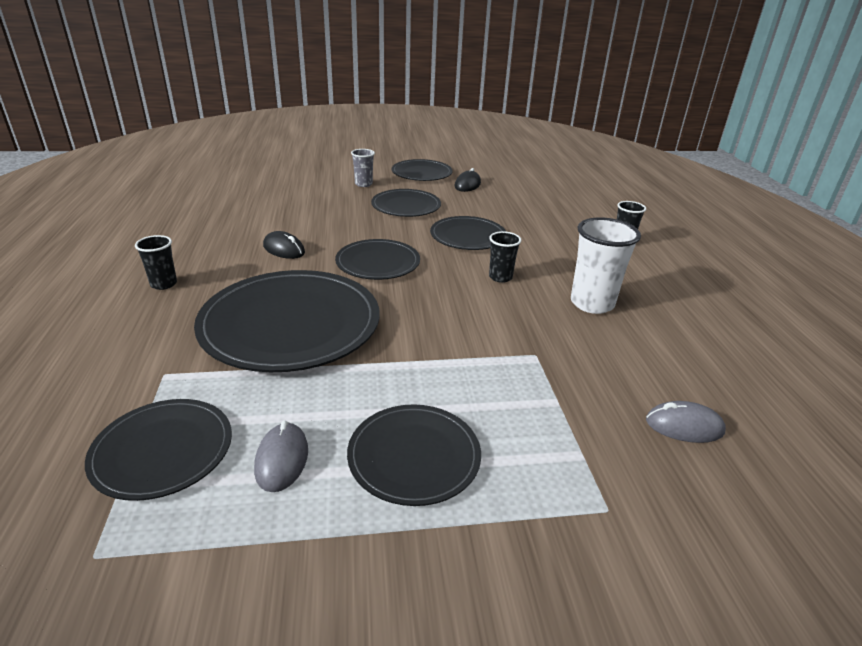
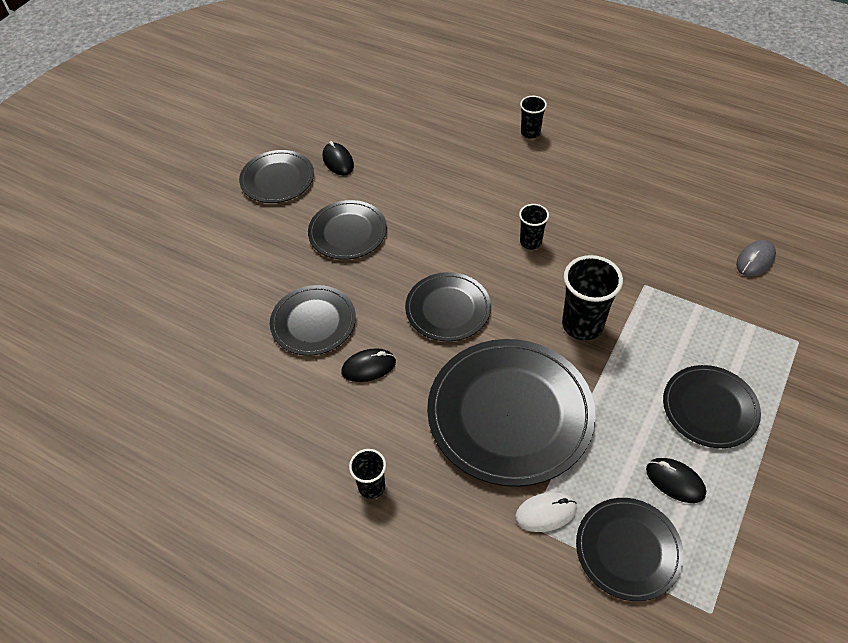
camera: 50 degrees left, 20 degrees up
grey mouse [254,420,308,492] -> black mouse [646,458,706,503]
grey cup [351,149,375,187] -> none
black plate [430,216,506,250] -> black plate moved to [270,285,356,356]
white cup [571,217,641,314] -> none
none -> white mouse [515,492,577,532]
none -> black cup [562,255,623,340]

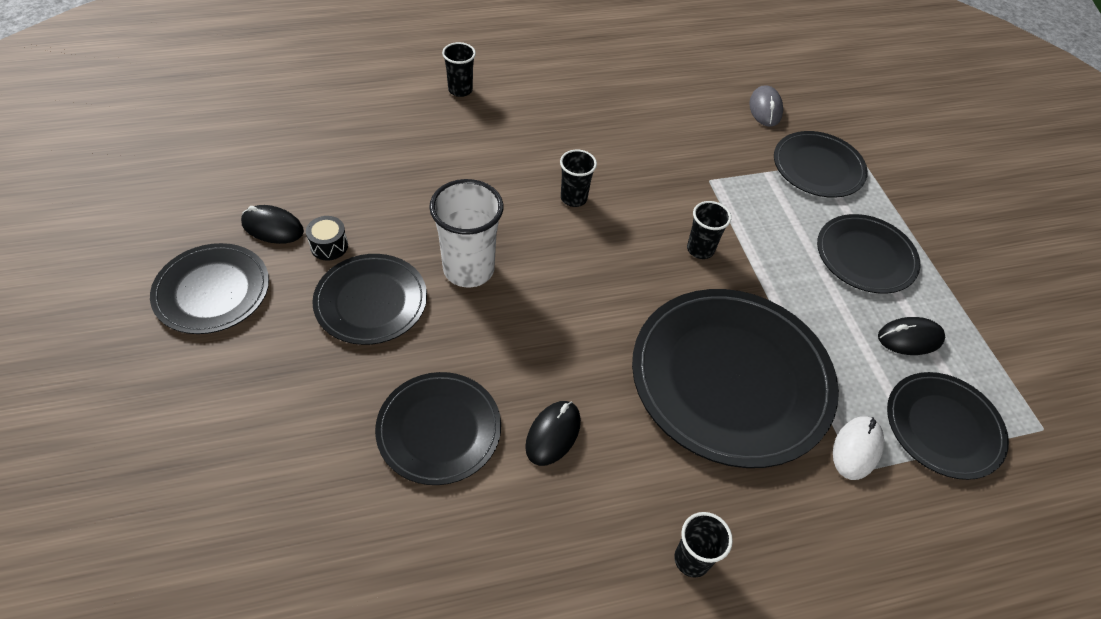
camera: 50 degrees left, 0 degrees up
black plate [405,272,491,341] -> black plate moved to [774,131,868,198]
black cup [562,255,623,340] -> black cup [687,201,731,259], size x0.57
none -> black drum [306,216,348,261]
none -> white cup [429,179,504,287]

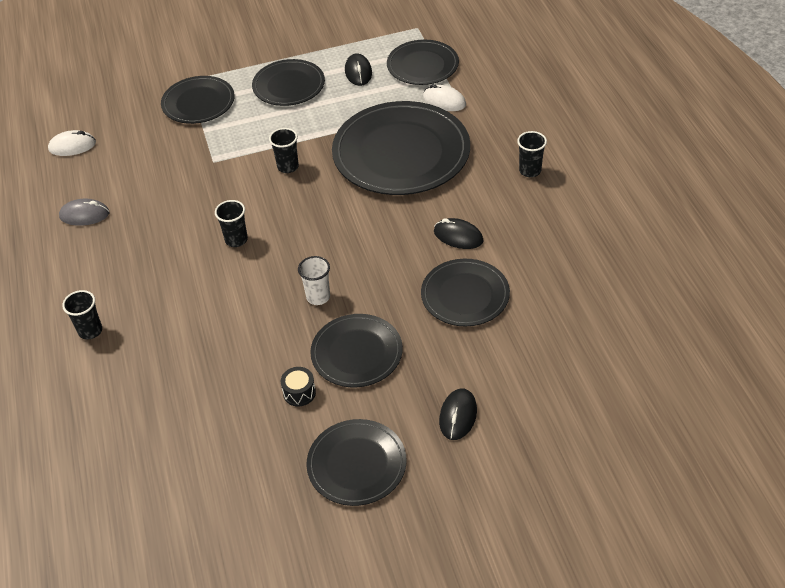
camera: 85 degrees left, 5 degrees down
black mouse [241,205,304,244] -> black mouse moved to [439,389,477,440]
white cup [429,179,504,287] -> white cup [298,256,330,305], size x0.57
grey mouse [749,85,783,127] -> grey mouse moved to [59,199,109,226]
none -> white mouse [48,130,96,156]

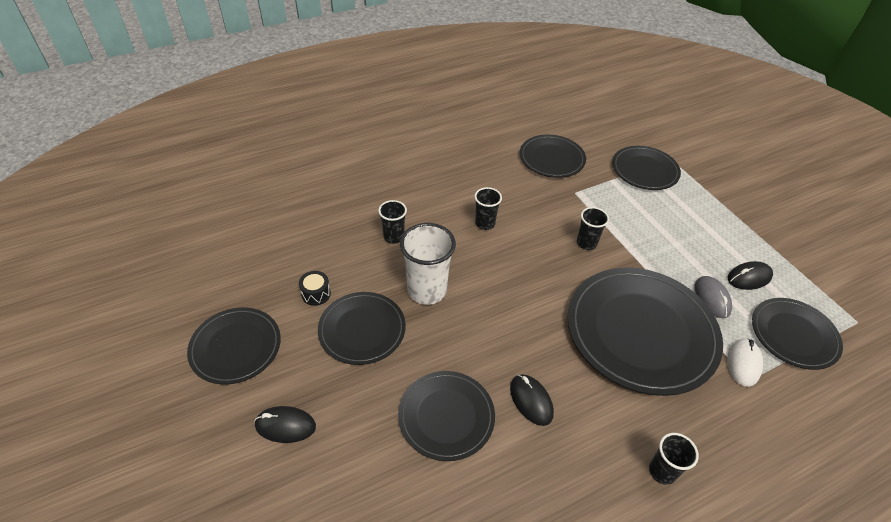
camera: 75 degrees right, 0 degrees up
white mouse [48,130,96,156] -> none
grey mouse [59,199,109,226] -> grey mouse moved to [694,276,732,318]
black cup [62,290,102,340] -> black cup moved to [378,200,407,244]
black plate [252,59,325,106] -> black plate moved to [520,134,586,178]
white cup [298,256,330,305] -> white cup [400,223,456,305], size x1.74
black mouse [434,218,484,249] -> black mouse turned 45 degrees counterclockwise [510,374,554,426]

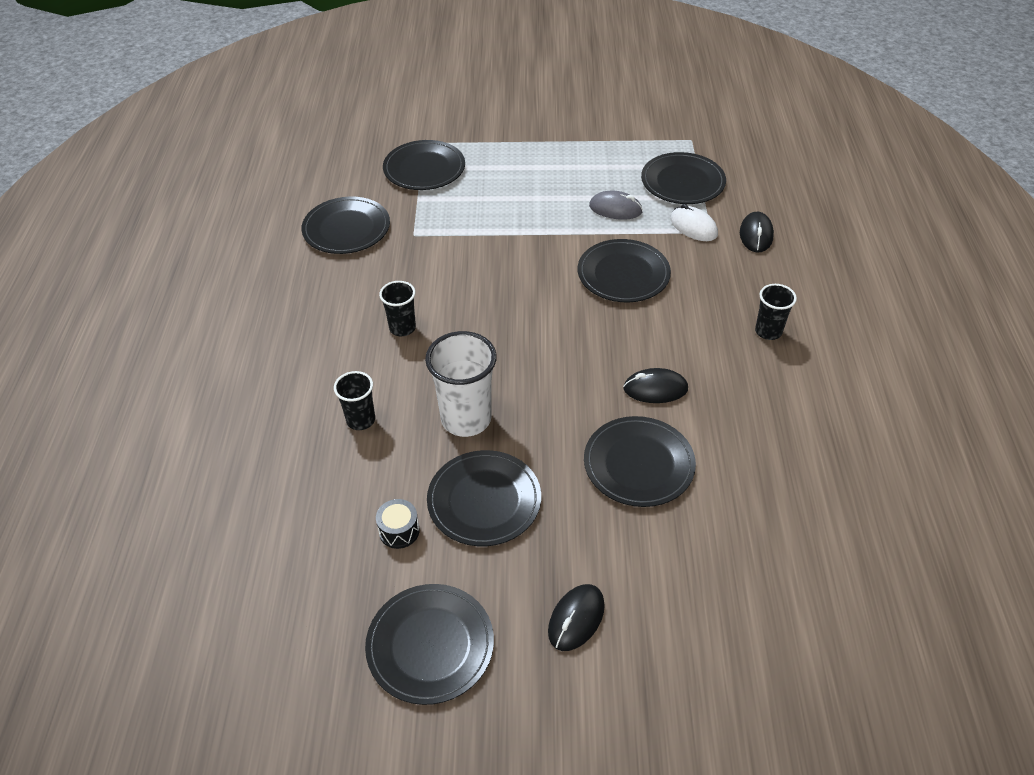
camera: 60 degrees left, 0 degrees up
black plate [568,267,723,396] -> black plate [578,239,671,302], size x0.57
black cup [577,207,609,250] -> none
black mouse [728,261,773,290] -> black mouse moved to [740,212,774,253]

